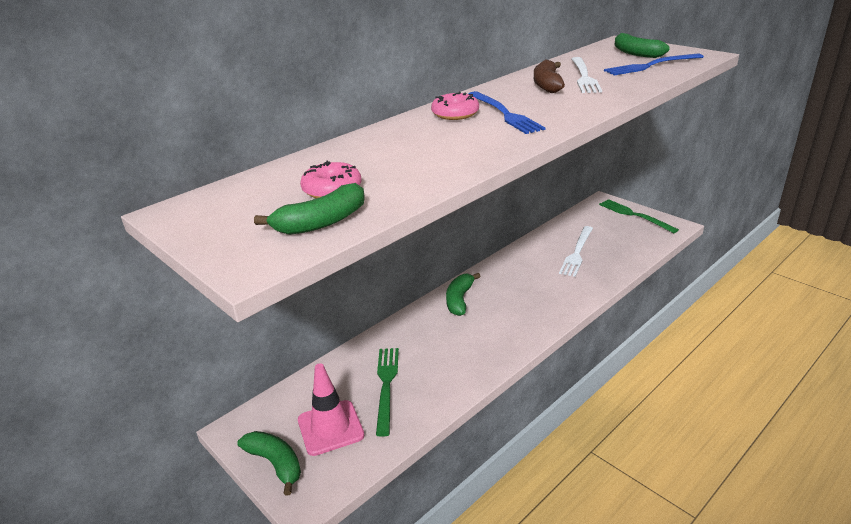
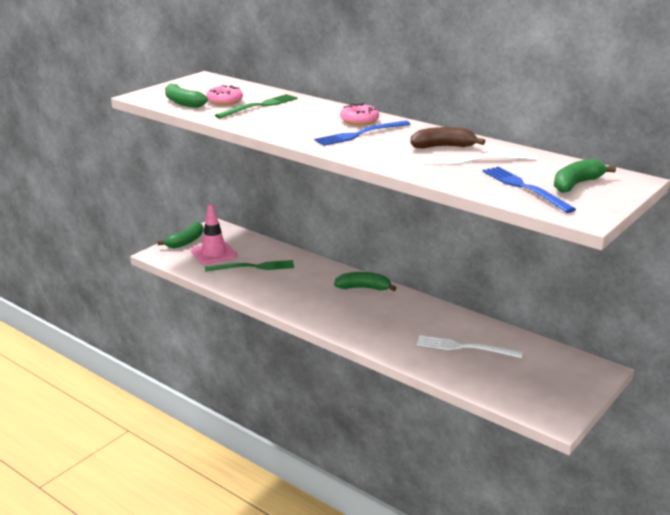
camera: 80 degrees right, 5 degrees down
green fork [599,199,679,233] -> green fork moved to [215,94,297,118]

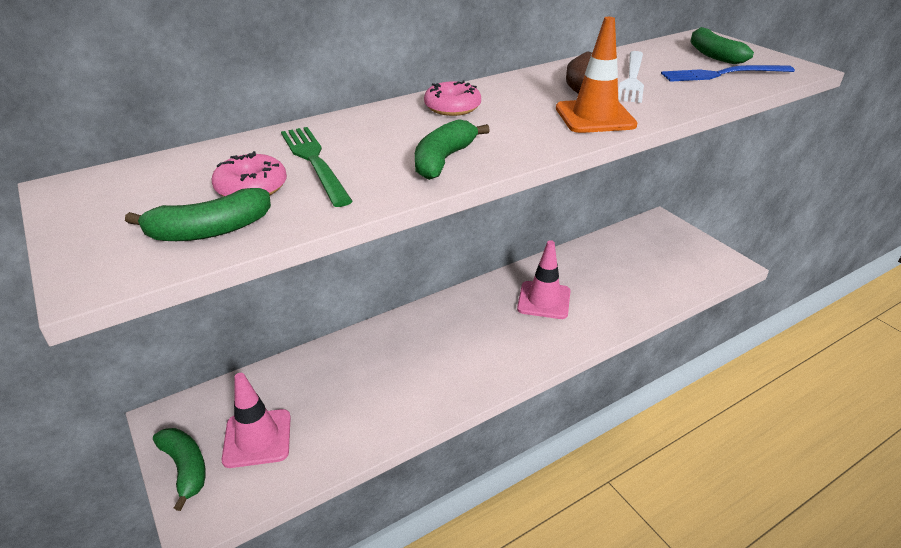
camera: 70 degrees left, 10 degrees up
green fork [205,260,294,272] -> none
blue fork [314,121,410,146] -> none
green banana [334,272,396,291] -> green banana moved to [415,119,490,180]
white fork [416,335,523,358] -> none
none -> pink traffic cone [517,240,571,319]
none -> orange traffic cone [556,17,637,133]

